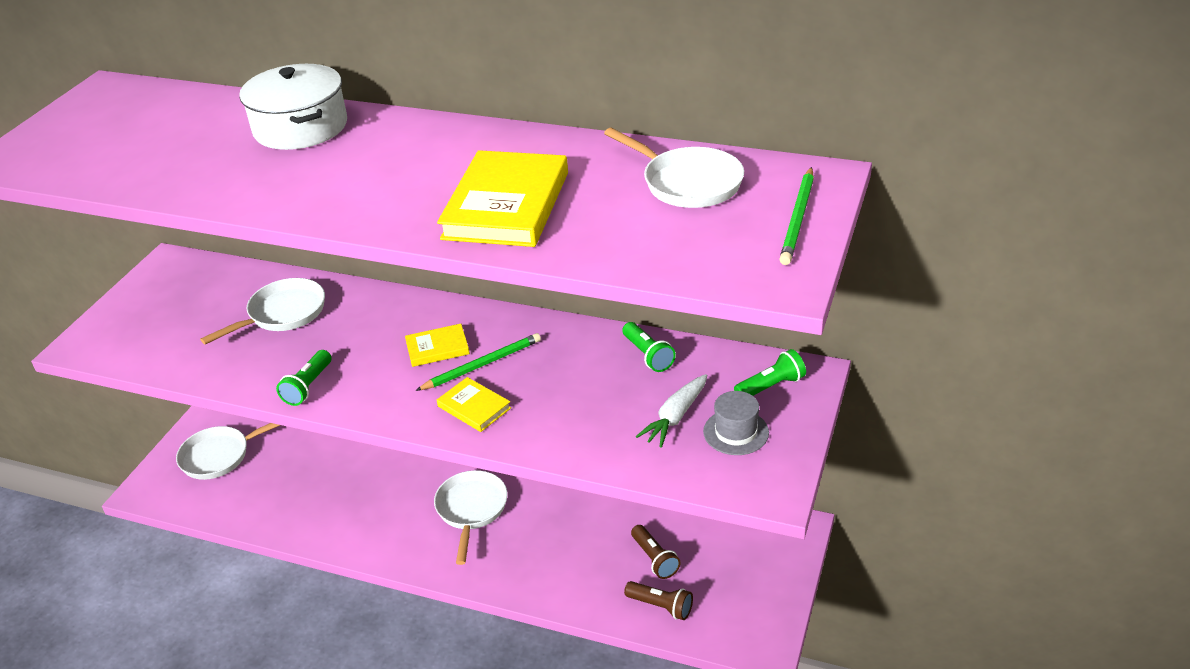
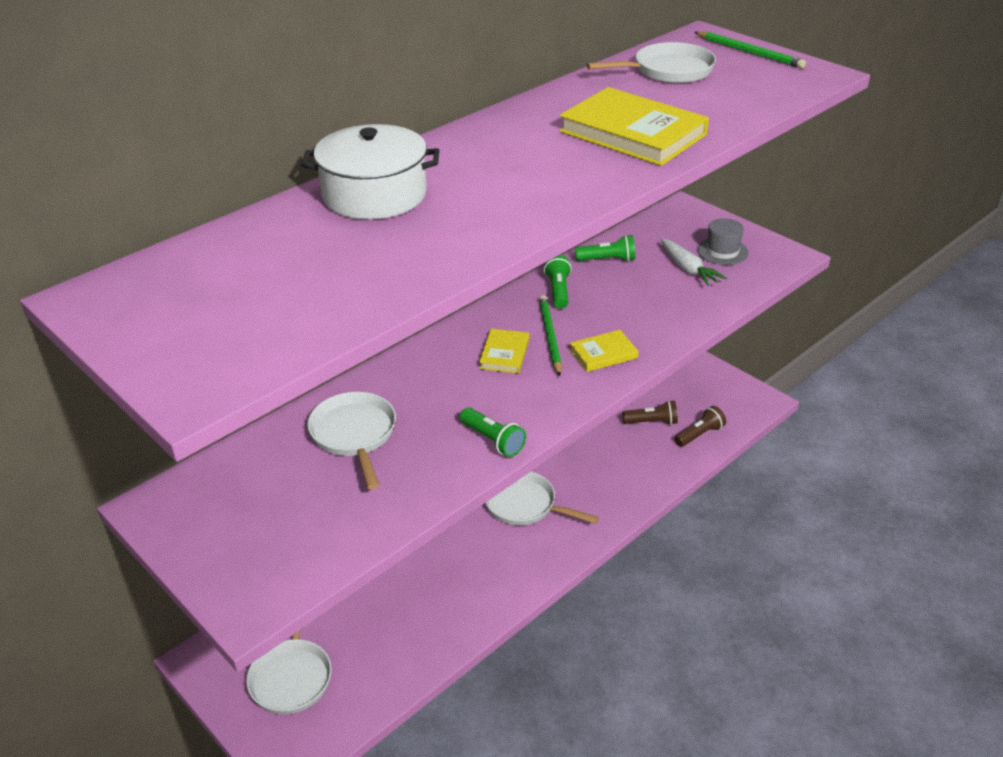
camera: 65 degrees left, 0 degrees up
green flashlight [734,349,806,396] -> green flashlight moved to [544,255,572,309]

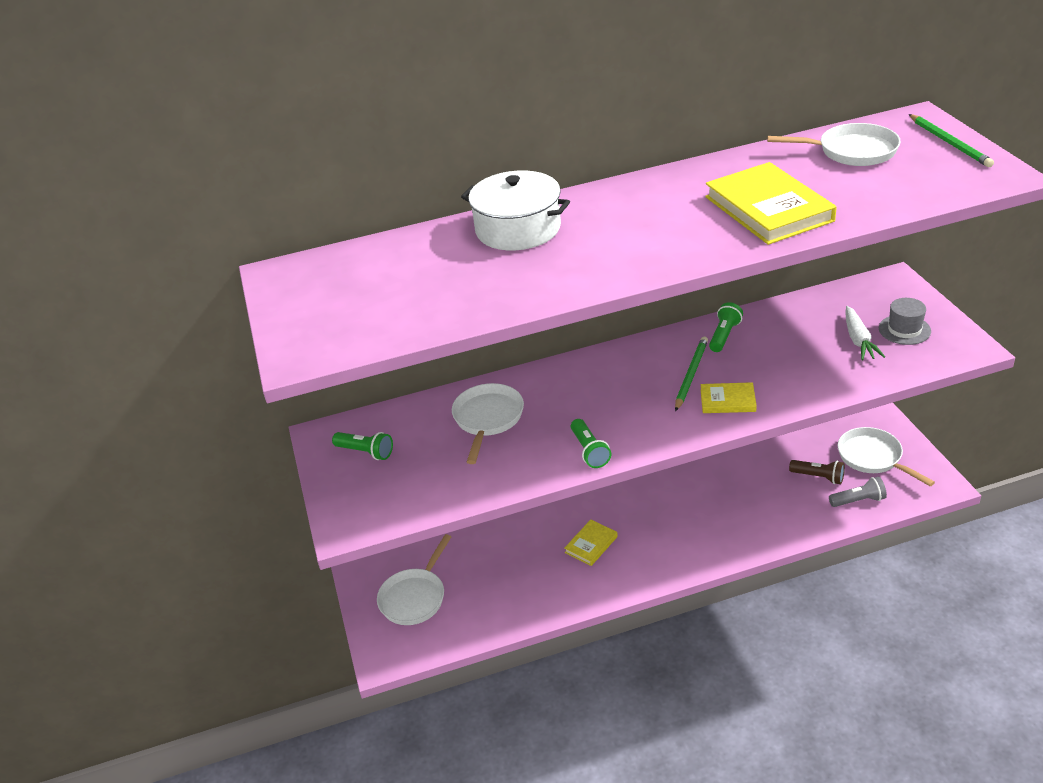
camera: 30 degrees right, 0 degrees up
yellow book [479,329,529,374] -> yellow book moved to [564,520,618,566]
white pan [486,472,599,525] -> white pan moved to [838,427,935,486]
green flashlight [575,235,635,262] -> green flashlight moved to [332,432,393,460]
brown flashlight [674,406,726,447] -> grey flashlight [829,477,887,507]

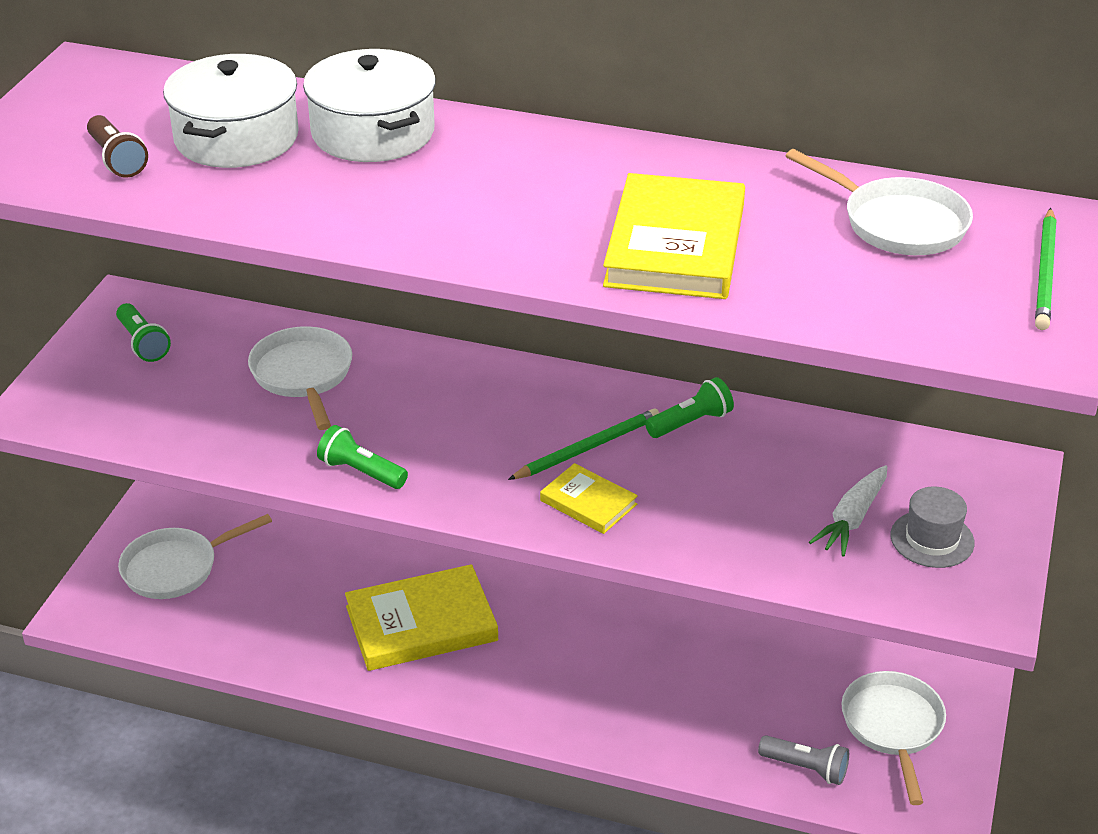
camera: 30 degrees right, 0 degrees up
white pan [452,383,524,464] -> white pan turned 60 degrees counterclockwise [248,326,352,430]
yellow book [564,520,618,566] -> yellow book [345,564,498,671], size x1.93
green flashlight [571,419,611,468] -> green flashlight turned 105 degrees clockwise [317,425,408,489]
brown flashlight [789,460,845,484] -> brown flashlight moved to [87,115,148,178]
none -> white pot [163,54,299,168]

